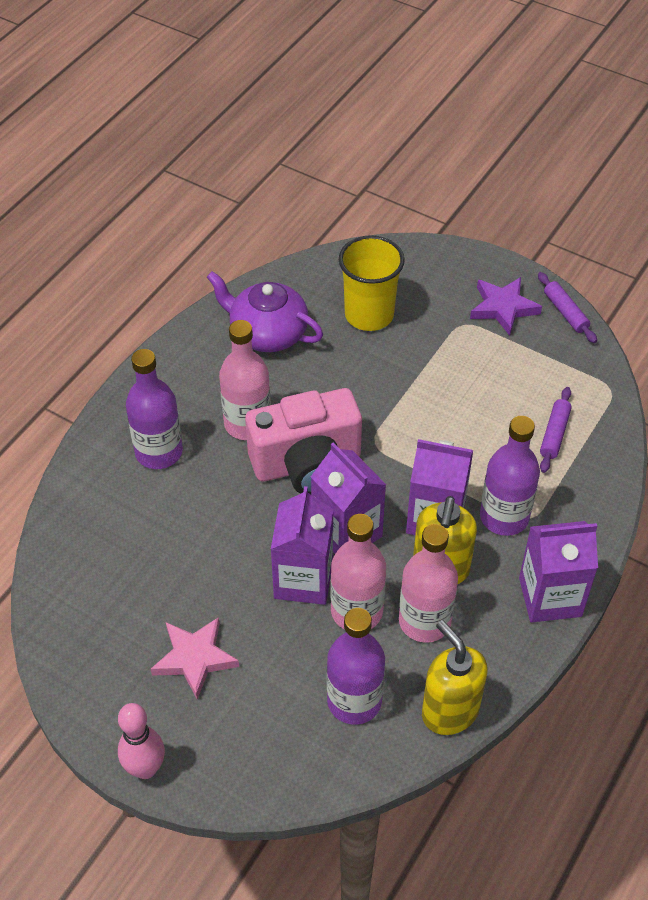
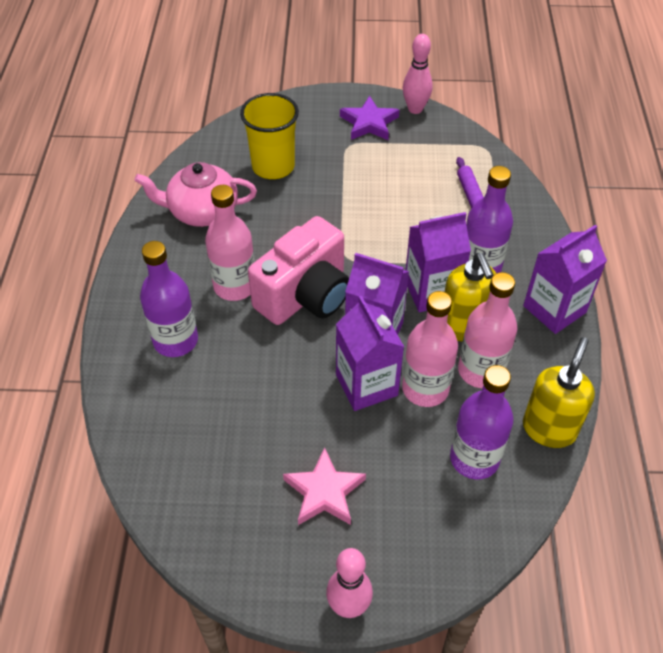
camera: 30 degrees left, 0 degrees up
purple teapot [207,271,323,352] -> pink teapot [134,162,257,227]
yellow soap dispenser [422,620,487,735] -> yellow soap dispenser turned 90 degrees clockwise [523,337,595,448]
purple rolling pin [538,272,597,343] -> pink bowling pin [403,34,433,114]

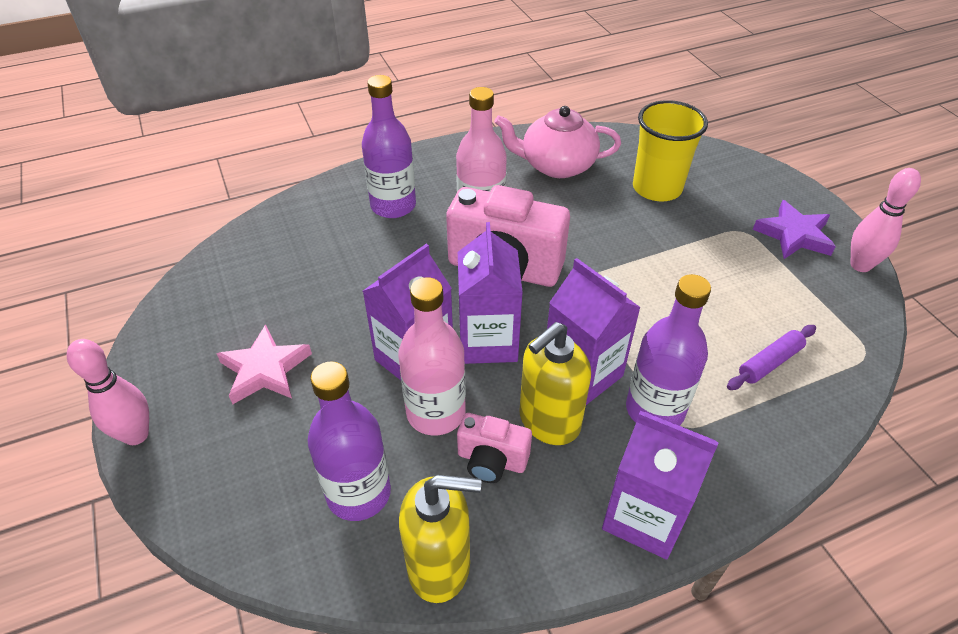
camera: 65 degrees right, 5 degrees down
pink teapot [134,162,257,227] -> pink teapot turned 60 degrees counterclockwise [494,106,621,178]
pink bottle [458,272,517,388] -> pink camera [457,413,532,483]

